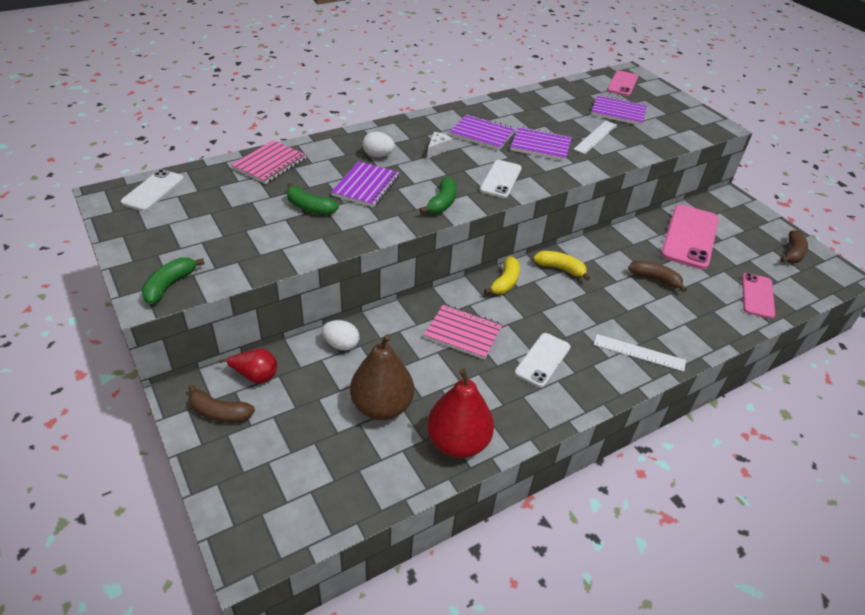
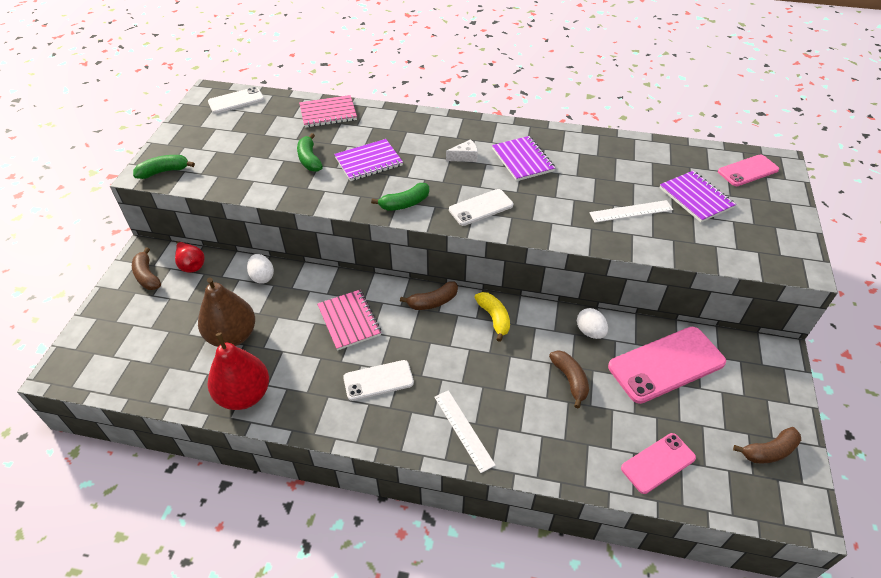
camera: 45 degrees right, 5 degrees up
white egg [362,132,395,157] -> white egg moved to [577,308,608,339]
yellow banana [484,256,520,294] -> brown banana [400,281,458,310]
purple notebook [510,127,572,161] -> none

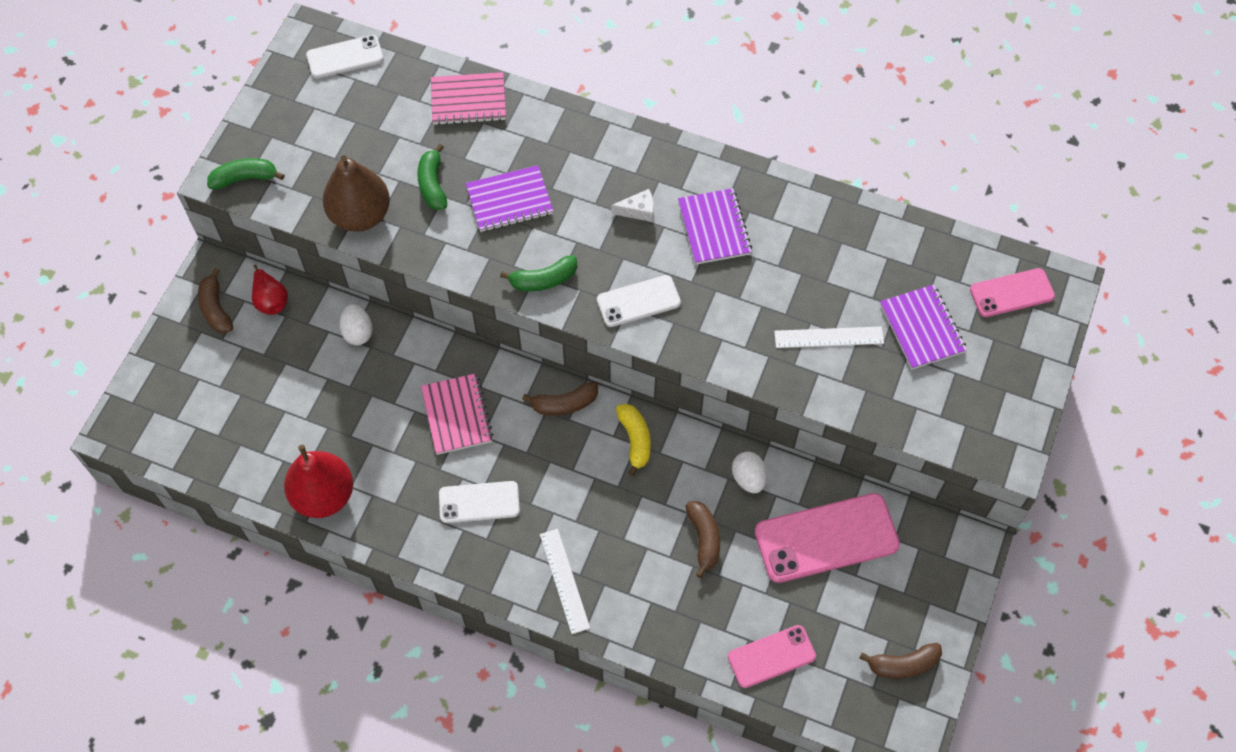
camera: 10 degrees right, 15 degrees up
brown pear [198,277,255,347] -> brown pear moved to [323,155,390,232]

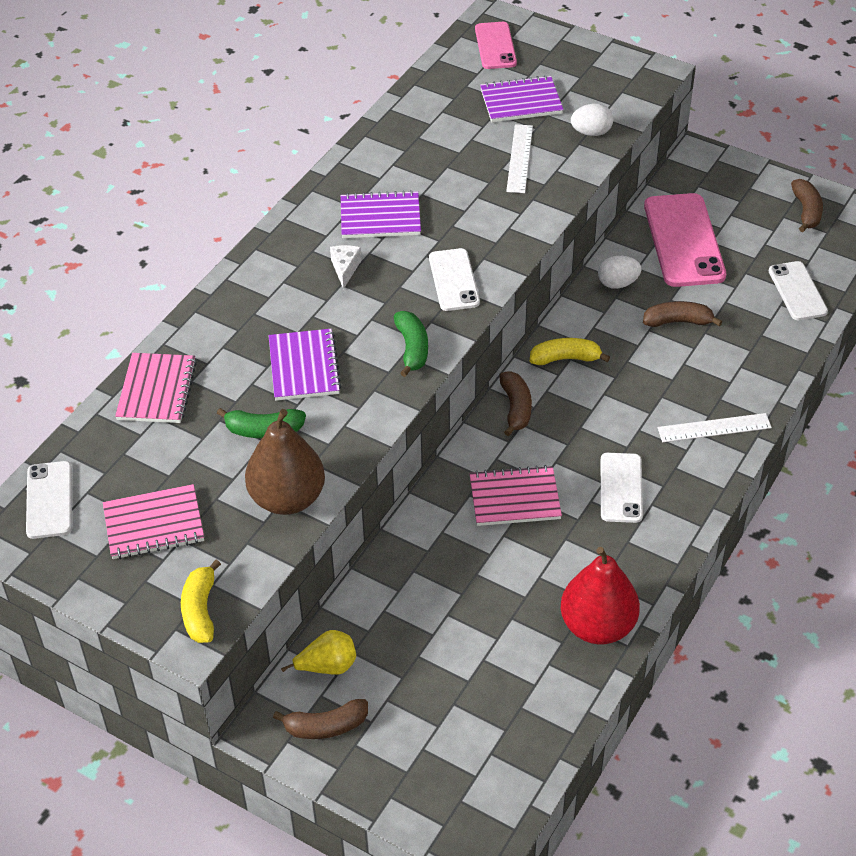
camera: 80 degrees left, 15 degrees down
green banana [207,158,285,189] -> yellow banana [181,560,221,643]
red pear [252,265,288,315] -> yellow pear [281,630,356,675]
white egg [339,305,372,345] -> white egg moved to [571,103,613,136]
pink phone [728,625,816,688] -> white phone [769,261,828,320]
none -> pink notebook [103,484,204,559]

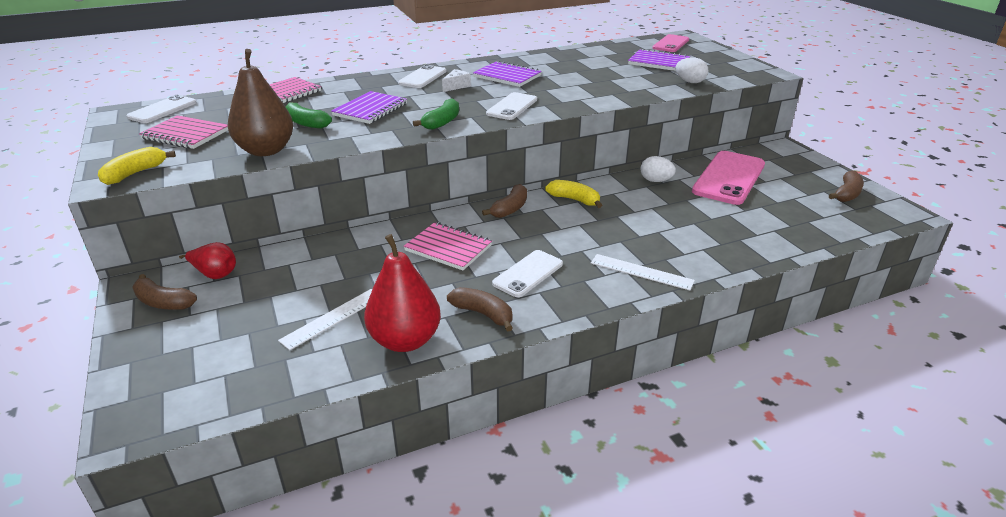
camera: 35 degrees right, 15 degrees down
yellow pear [281,630,356,675] -> red pear [179,242,236,279]
white ruler [506,124,533,193] -> white ruler moved to [278,289,372,350]
brown banana [643,301,722,327] -> brown banana moved to [447,287,513,332]
white phone [769,261,828,320] -> white phone moved to [398,65,447,88]

